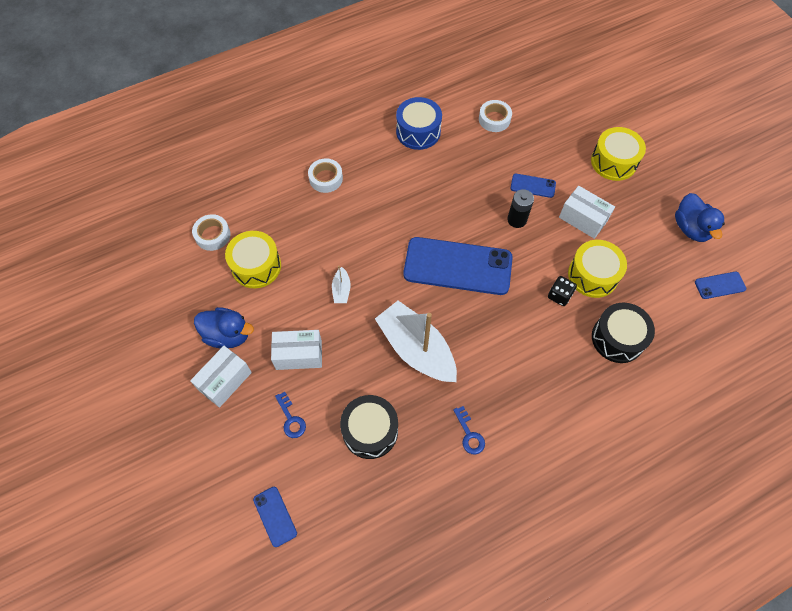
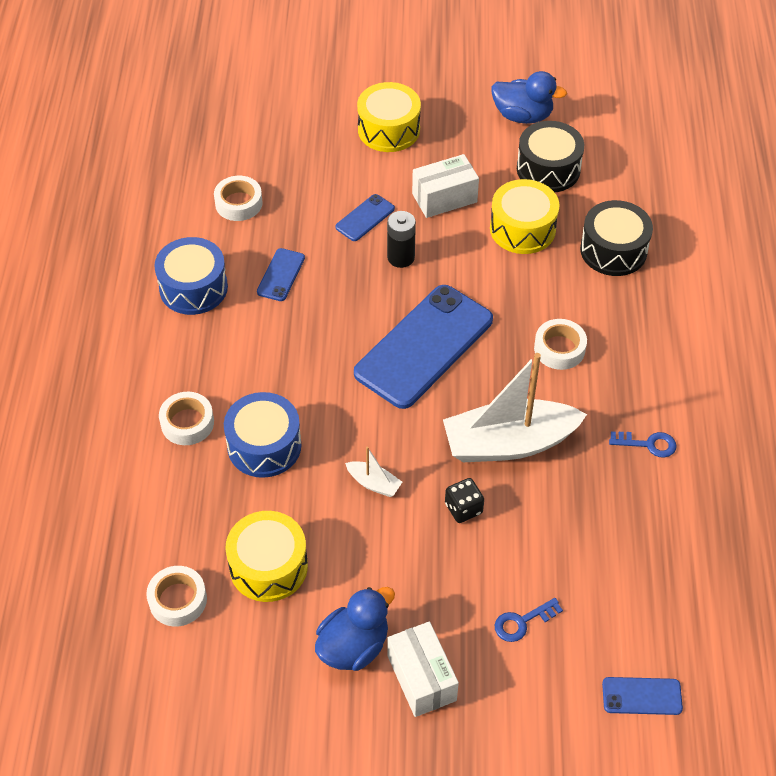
camera: 60 degrees left, 10 degrees down
white box [271,330,322,370] -> none
blue key [275,392,306,438] -> blue key turned 150 degrees clockwise [495,598,563,642]
black drum [340,395,398,459] -> black drum moved to [517,121,584,192]
black dice [548,276,577,306] -> black dice moved to [445,478,484,523]
blue phone [695,272,746,299] -> blue phone moved to [257,248,305,301]
none -> blue drum [224,392,302,478]
none -> white tape [534,319,587,370]

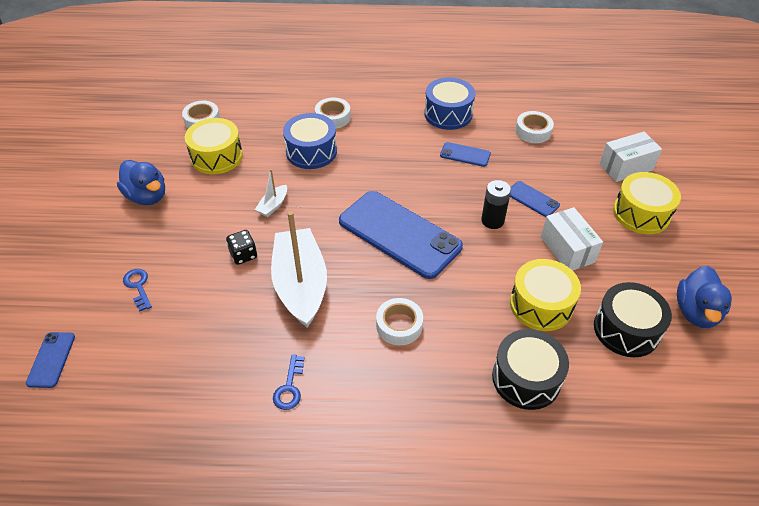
camera: 90 degrees right, 5 degrees down
white box [388,621,459,717] -> white box moved to [599,132,662,182]

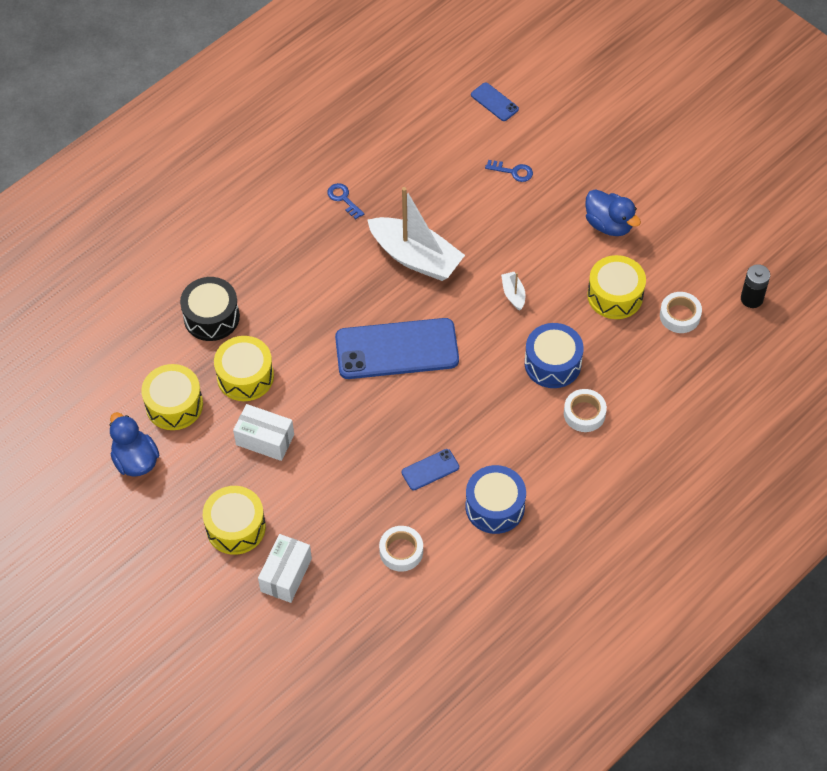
camera: 135 degrees right, 10 degrees up
blue duck [117,160,165,205] -> blue duck turned 135 degrees counterclockwise [585,189,641,236]
black dice [226,230,257,265] -> none
white tape [376,298,423,345] -> none
black battery [481,180,511,229] -> black battery moved to [741,264,770,308]
blue phone [510,181,560,217] -> none
black drum [594,282,672,357] -> yellow drum [141,364,203,430]

